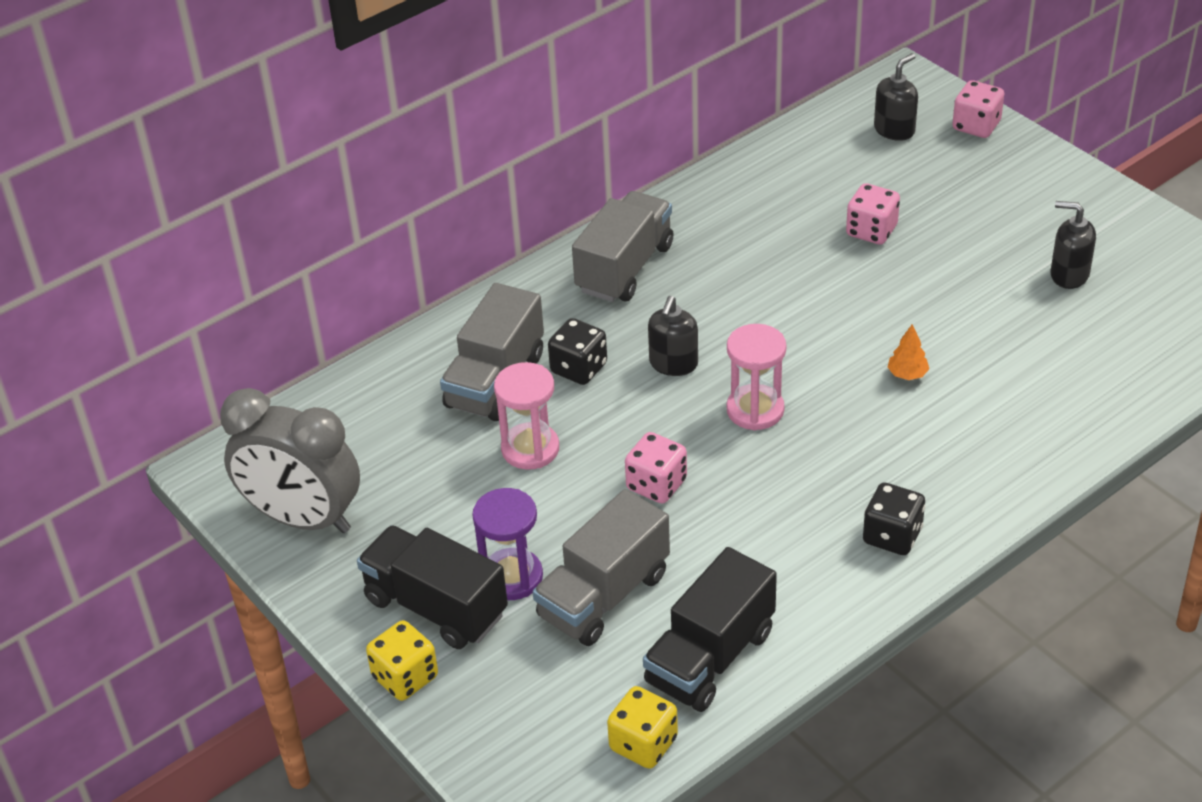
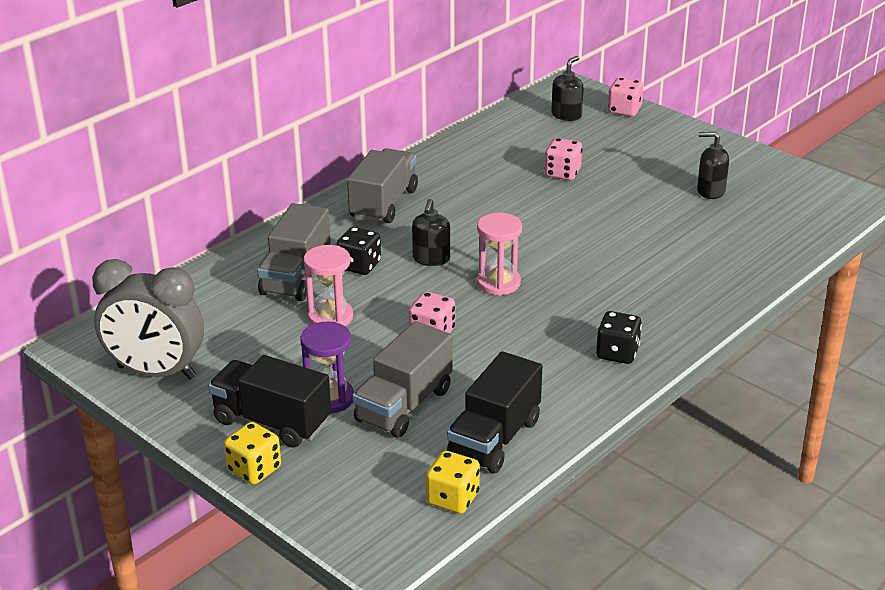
camera: 10 degrees left, 10 degrees down
orange tree [888,324,929,380] -> none

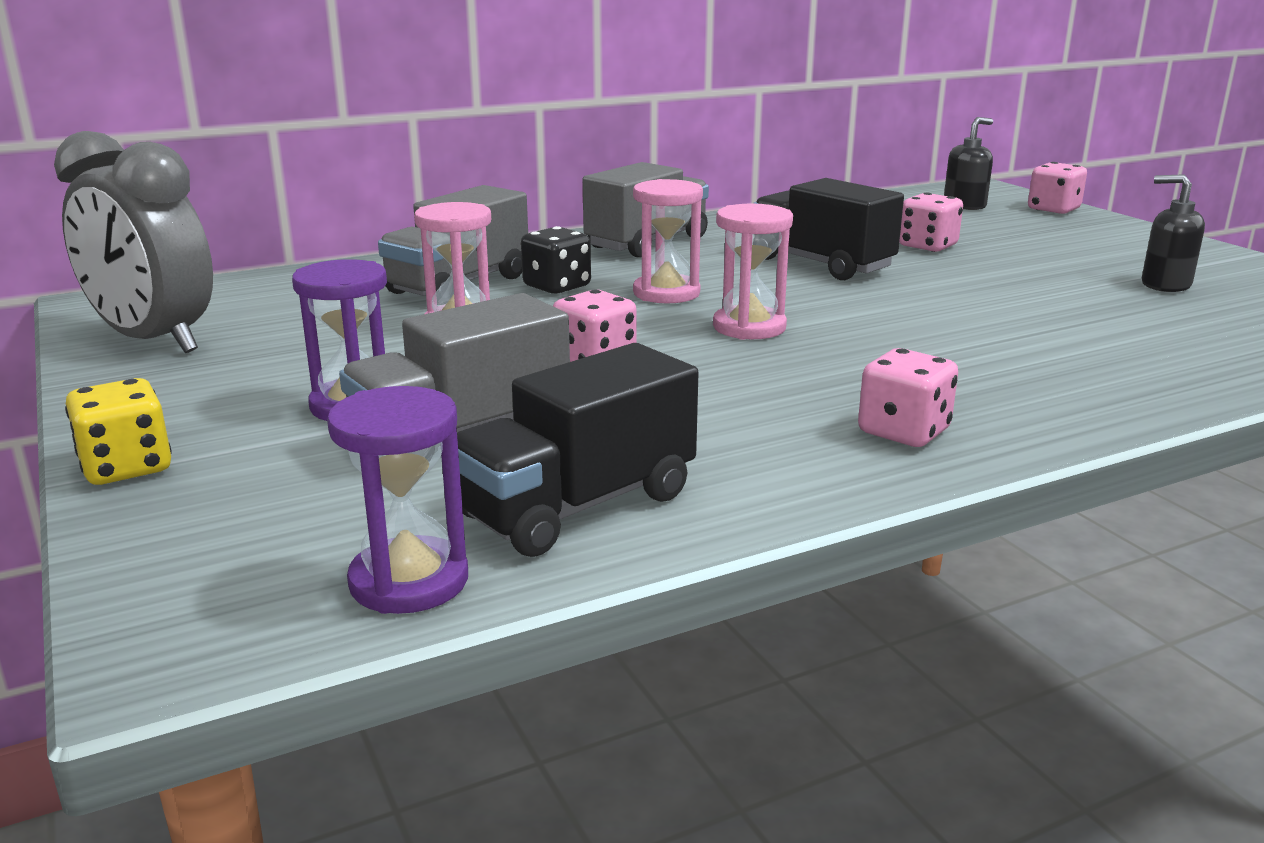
camera: 20 degrees right, 10 degrees down
black truck [208,355,331,448] -> black truck moved to [753,178,904,280]
black soap dispenser [412,199,450,266] -> pink hourglass [633,179,703,304]
yellow dice [426,451,480,514] -> purple hourglass [327,386,468,614]
black dice [596,311,642,364] -> pink dice [858,348,958,447]

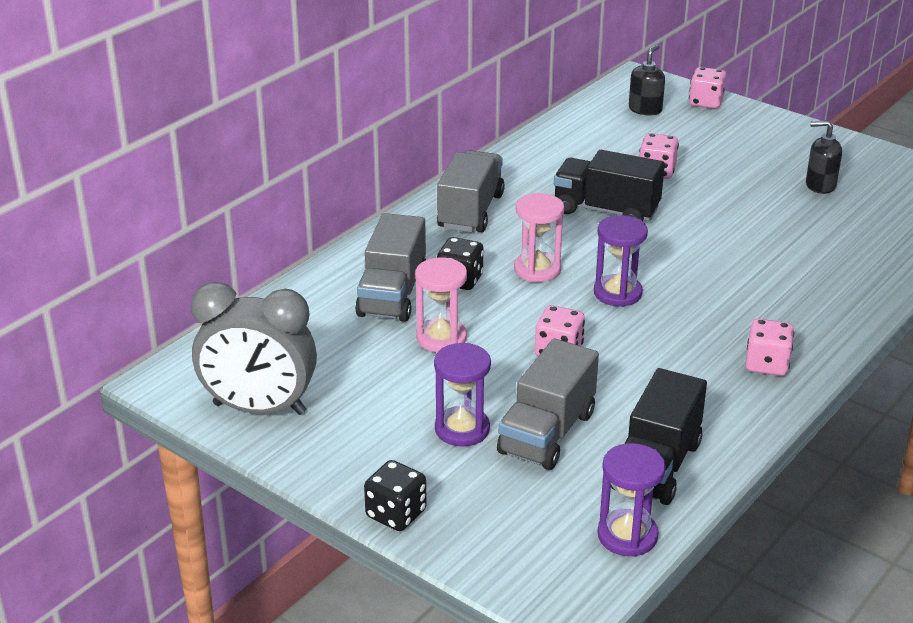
camera: 25 degrees left, 10 degrees up
yellow dice [65,378,172,485] -> black dice [364,460,427,531]
pink hourglass [713,204,793,340] -> purple hourglass [594,215,648,307]

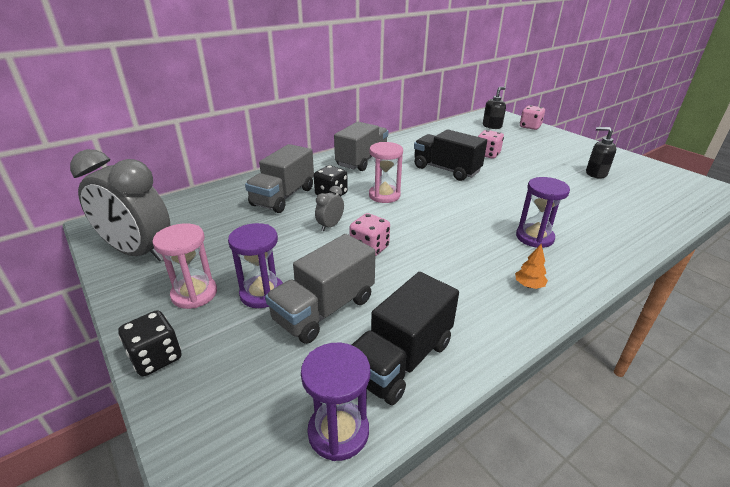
camera: 15 degrees right, 0 degrees up
pink hourglass [415,258,467,353] -> pink hourglass moved to [152,223,217,309]
purple hourglass [594,215,648,307] -> purple hourglass moved to [516,177,570,248]
pink dice [745,319,794,376] -> orange tree [515,244,548,289]
none -> grey clock [315,186,344,231]

